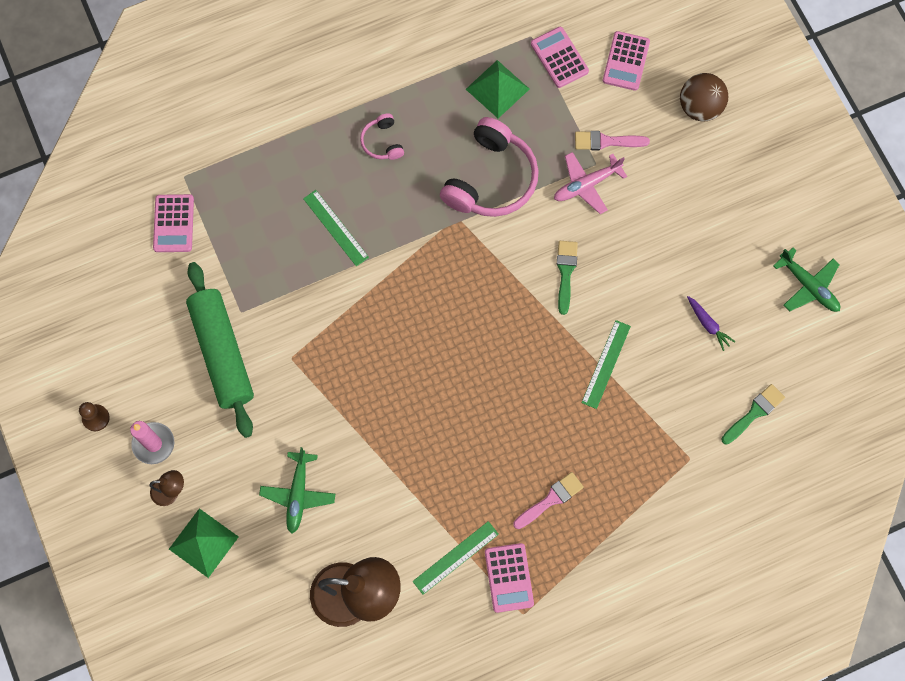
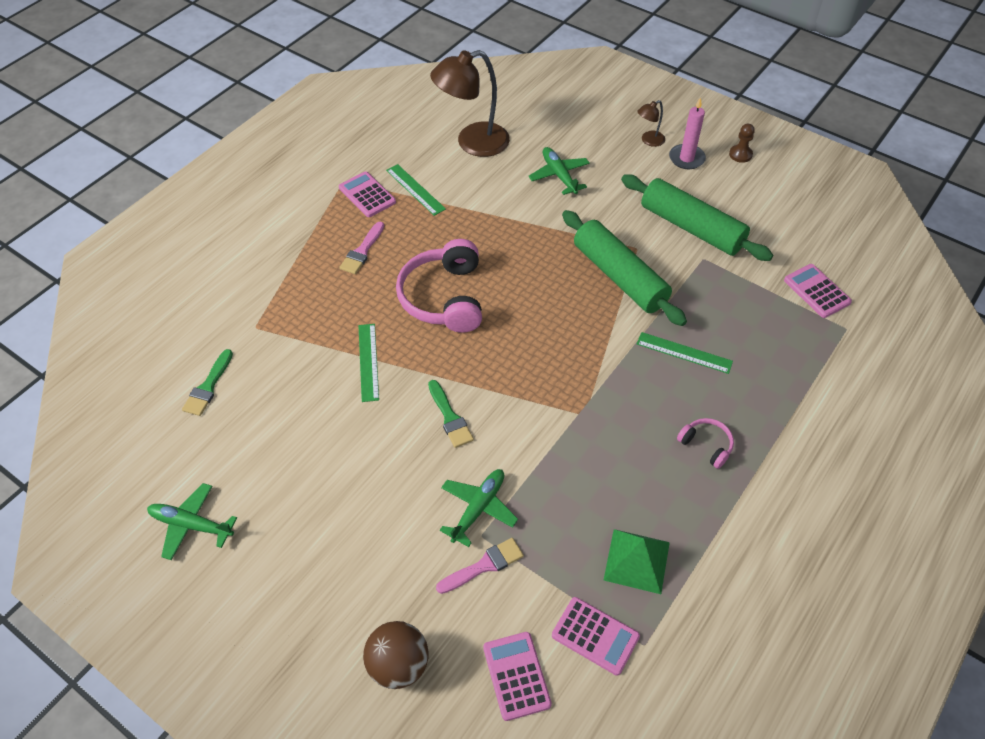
camera: 150 degrees right, 20 degrees down
green pyramid [169,508,239,578] -> none
green ruler [413,521,499,595] -> green ruler turned 60 degrees counterclockwise [386,164,446,216]
pink headphones [440,117,539,217] -> pink headphones moved to [396,239,482,333]
pink plane [554,152,627,214] -> green plane [440,469,518,547]
purple carrot [687,296,736,351] -> none
none -> green rolling pin [562,210,687,326]

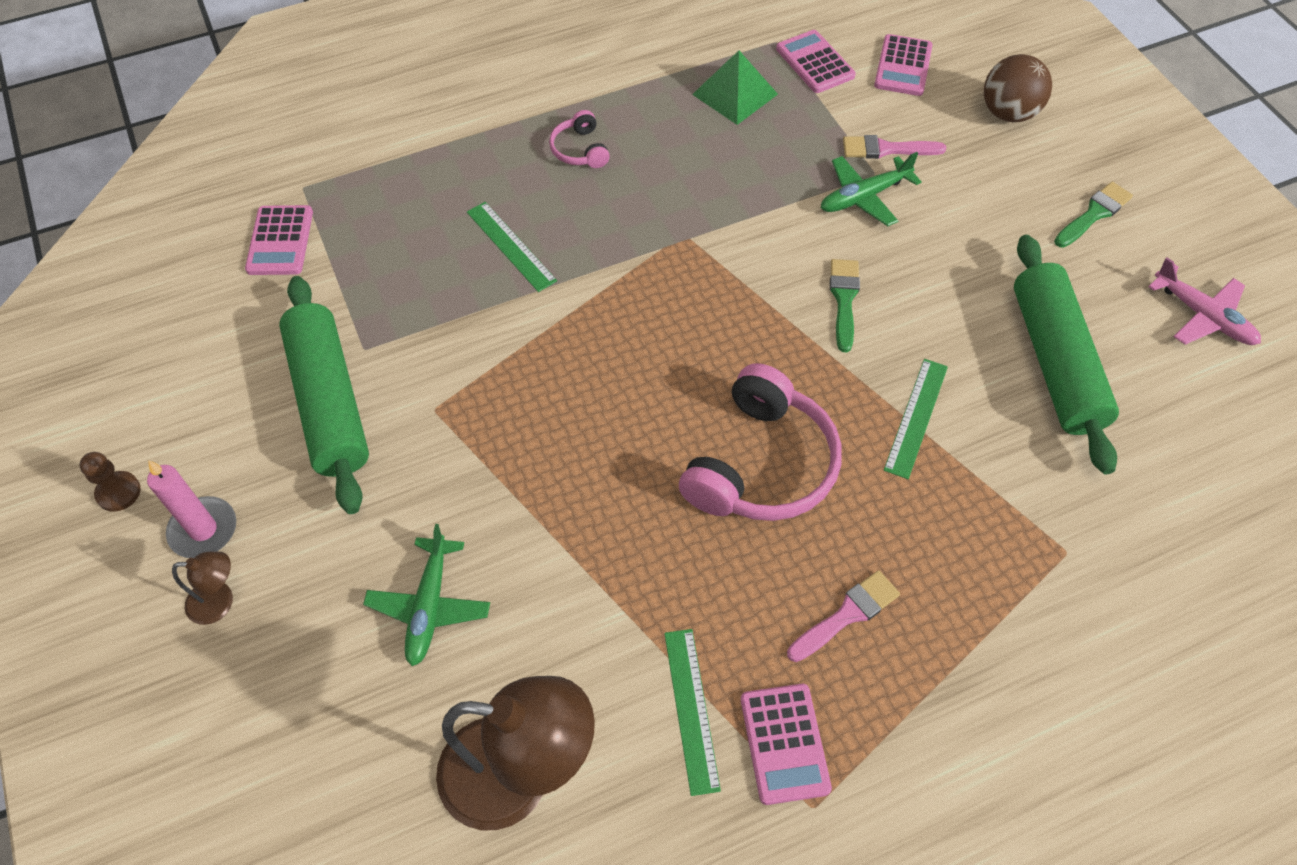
camera: 150 degrees left, 5 degrees up
green plane [147,483,237,560] -> pink plane [1148,257,1261,345]
green brush [182,349,233,416] -> green brush moved to [1054,182,1133,248]
green rolling pin [562,210,687,326] -> green rolling pin moved to [1014,235,1119,474]

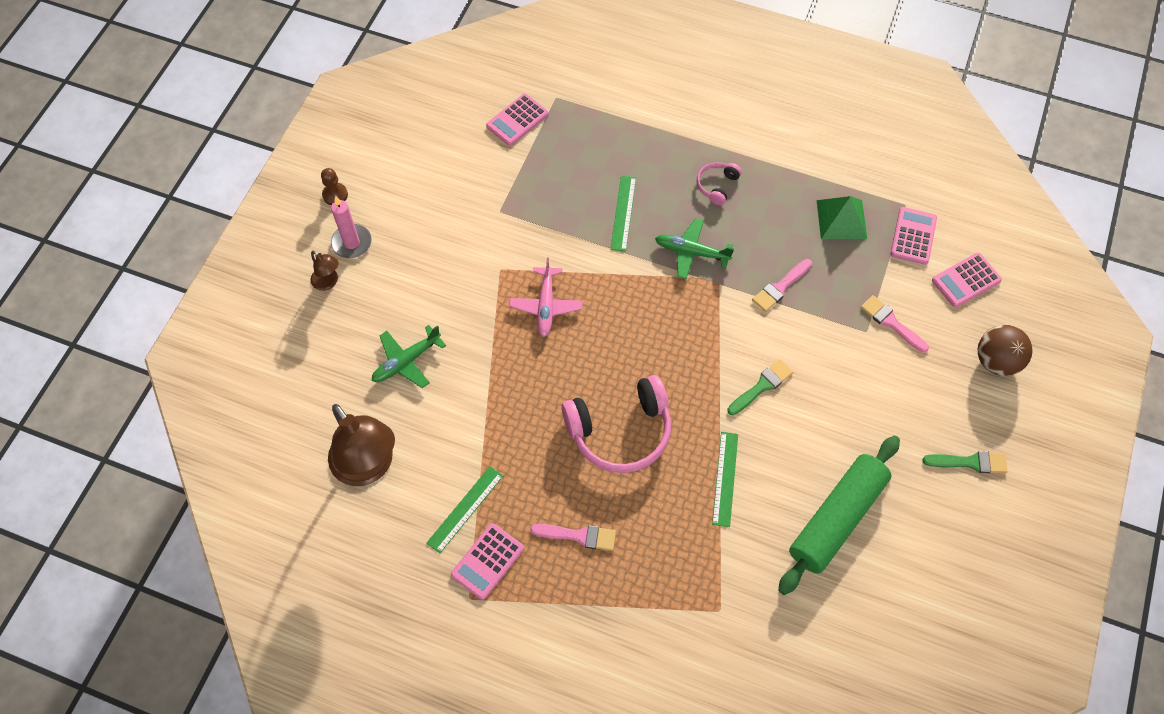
camera: 45 degrees right, 5 degrees up
green rolling pin [279,276,369,514] -> none
green plane [821,152,922,226] -> green plane moved to [655,218,734,279]
green ruler [884,359,948,479] -> green ruler turned 60 degrees counterclockwise [712,432,738,527]
pink plane [1148,257,1261,345] -> pink plane moved to [509,257,583,337]
none -> pink brush [752,259,812,312]

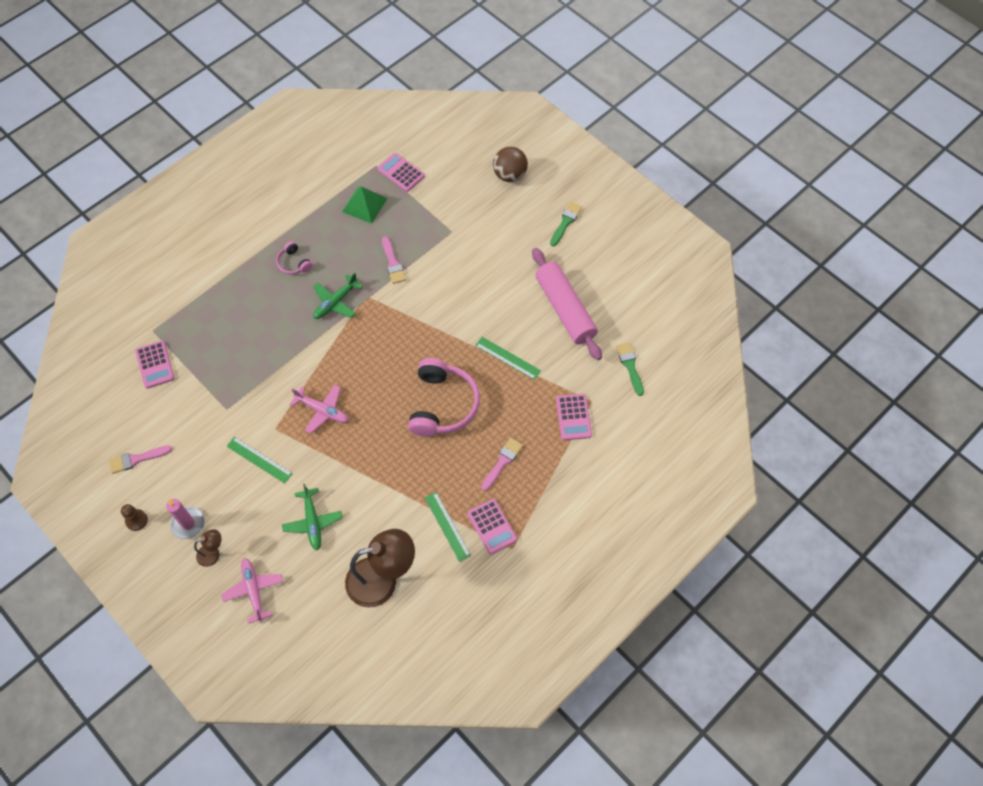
camera: 65 degrees left, 0 degrees up
green ruler [610,176,636,252] -> green ruler moved to [227,436,293,484]
green brush [727,359,793,415] -> green brush moved to [616,342,644,396]
green rolling pin [778,436,900,595] -> pink rolling pin [532,248,602,360]
pink brush [861,295,929,353] -> pink brush moved to [109,445,172,474]
pink calculator [932,253,1002,308] -> pink calculator moved to [556,394,592,440]
none -> pink plane [221,558,283,624]

